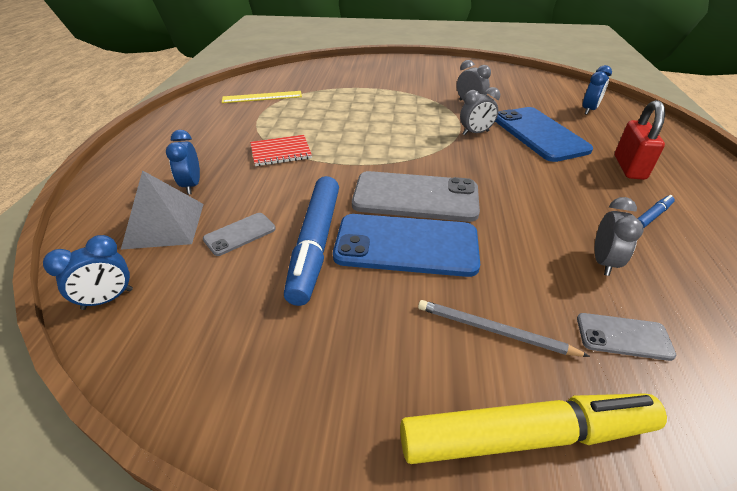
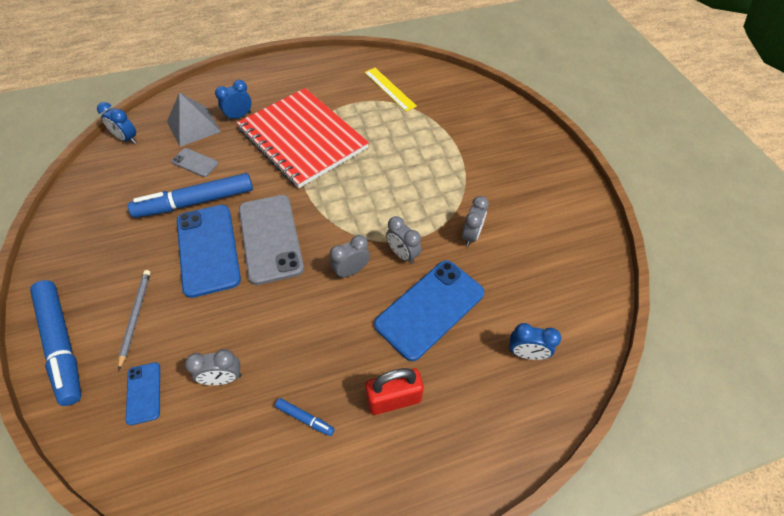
camera: 65 degrees right, 15 degrees up
red notebook [250,135,312,166] -> red notebook [237,88,369,188], size x2.36
yellow marker [400,393,667,464] -> blue marker [30,280,81,406]
grey phone [577,313,677,361] -> blue phone [126,362,160,425]
none -> grey clock [330,235,370,278]

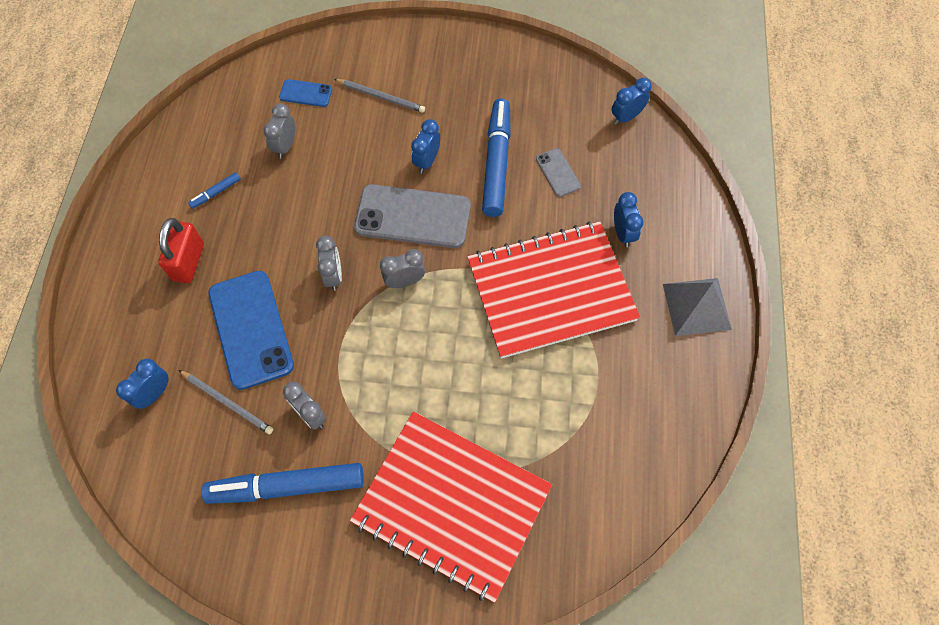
camera: 115 degrees right, 10 degrees up
blue marker [30,280,81,406] -> blue marker moved to [201,463,364,504]
grey pyramid [167,92,221,147] -> grey pyramid moved to [663,278,732,336]
grey phone [171,148,218,177] -> grey phone turned 75 degrees counterclockwise [536,148,581,197]
blue phone [177,205,241,298] -> blue clock [411,119,440,173]
yellow ruler [364,68,417,112] -> none
grey clock [386,216,421,264] -> grey clock moved to [380,249,425,288]
none -> grey pencil [179,370,273,434]
none -> red notebook [350,412,552,603]

